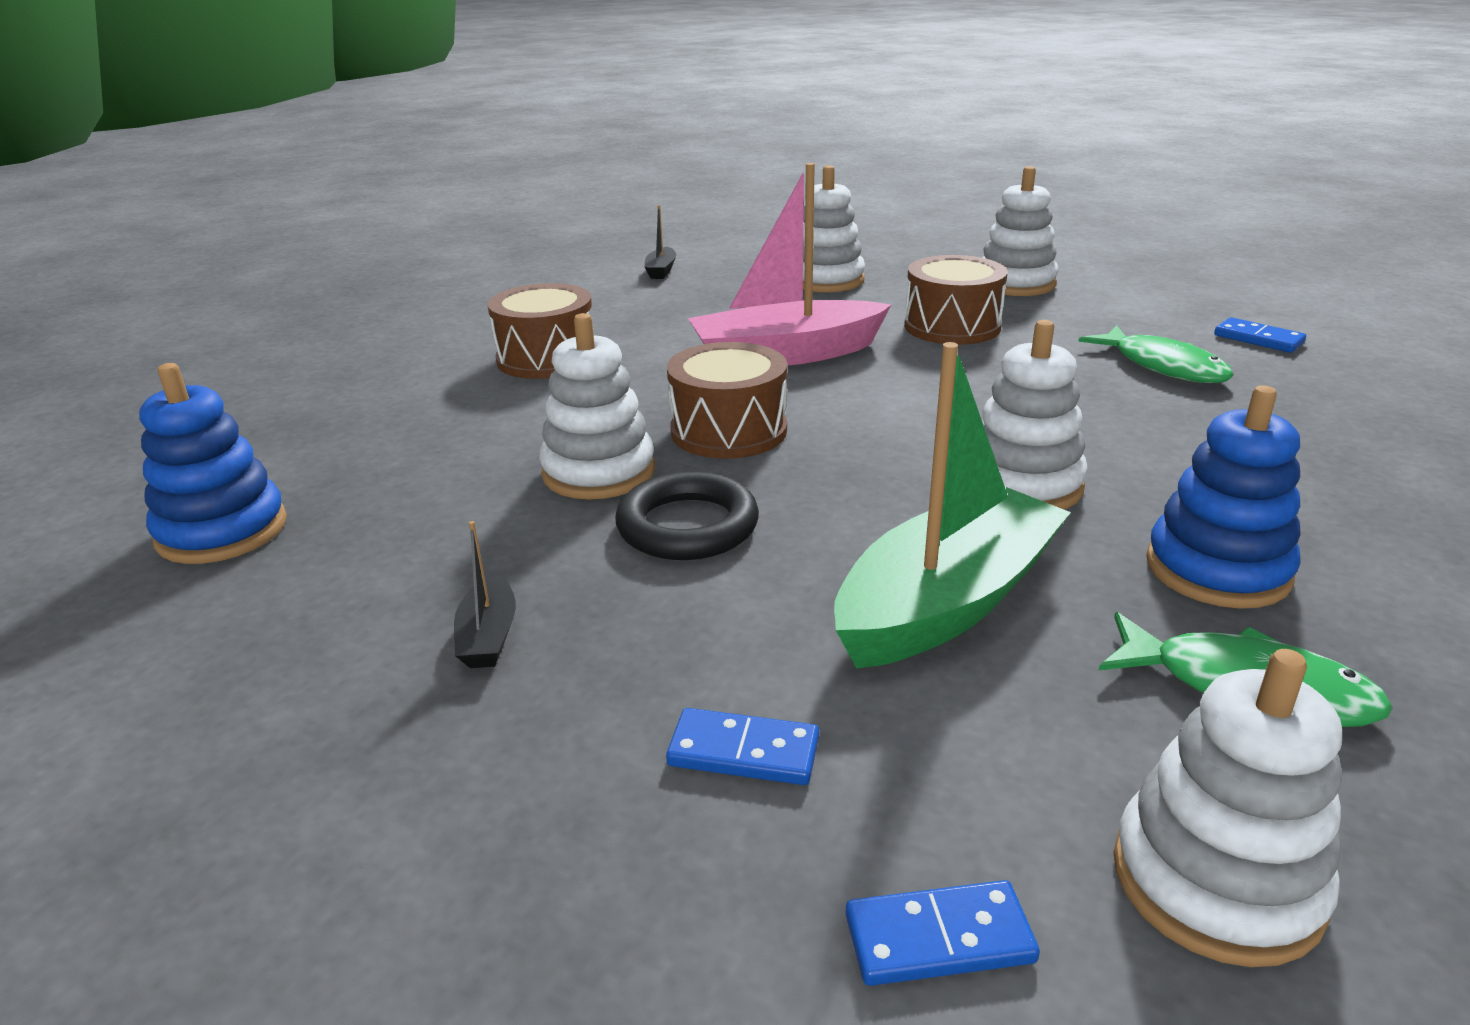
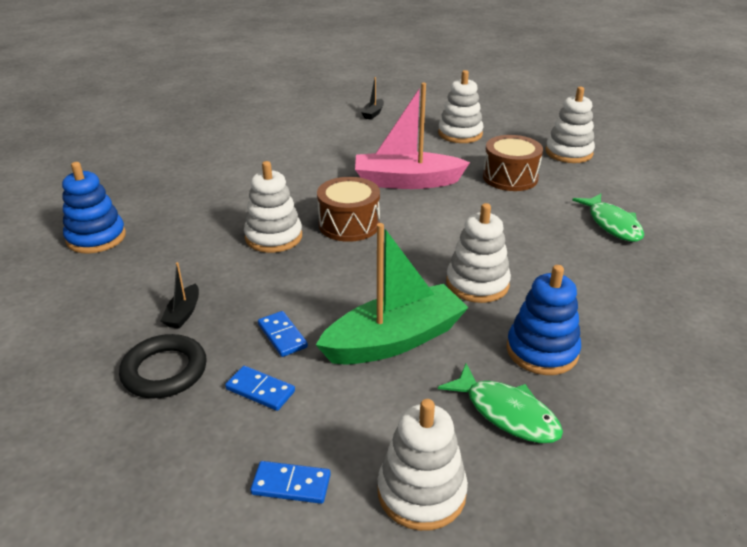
camera: 15 degrees right, 5 degrees up
brown drum [487,283,595,379] -> none
black ring [615,472,759,560] -> black ring moved to [119,334,207,399]
blue domino [1214,317,1306,353] -> blue domino moved to [258,311,308,357]

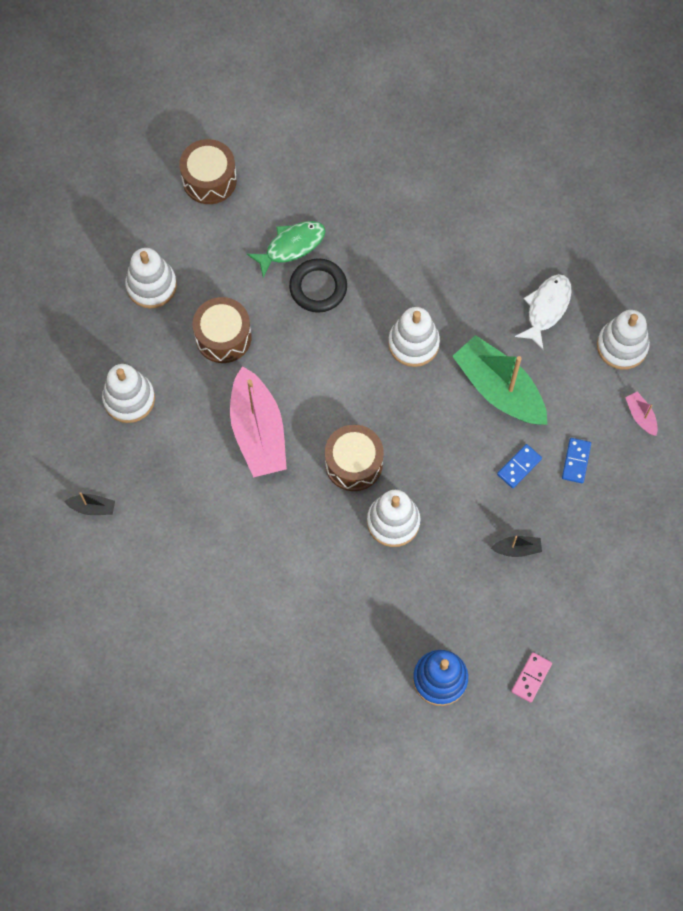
camera: 105 degrees left, 35 degrees up
black ring [119,334,207,399] -> black ring moved to [289,258,347,313]
blue domino [250,461,331,504] -> pink boat [625,391,658,436]
green fish [438,363,563,443] -> white fish [515,274,571,350]
blue stacking toy [507,265,581,375] -> none
none -> brown drum [179,139,237,204]
none -> pink domino [511,652,552,703]

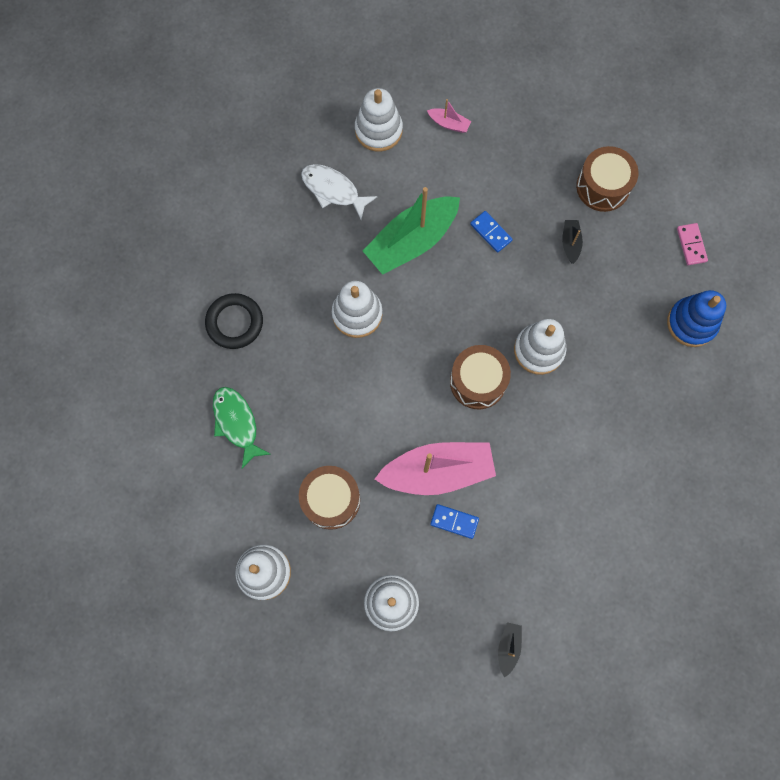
camera: 85 degrees left, 5 degrees up
brown drum [179,139,237,204] -> brown drum moved to [576,146,638,212]
black ring [289,258,347,313] -> black ring moved to [205,293,263,349]
pink domino [511,652,552,703] -> pink domino turned 45 degrees clockwise [677,223,708,265]
blue domino [562,438,591,483] -> blue domino moved to [430,504,479,539]
pink boat [625,391,658,436] -> pink boat turned 135 degrees counterclockwise [427,99,471,133]

